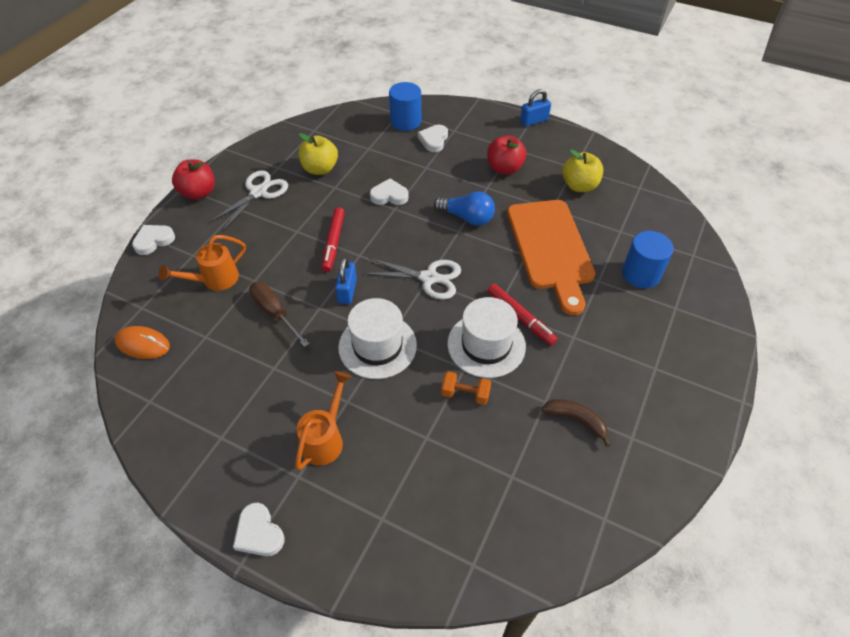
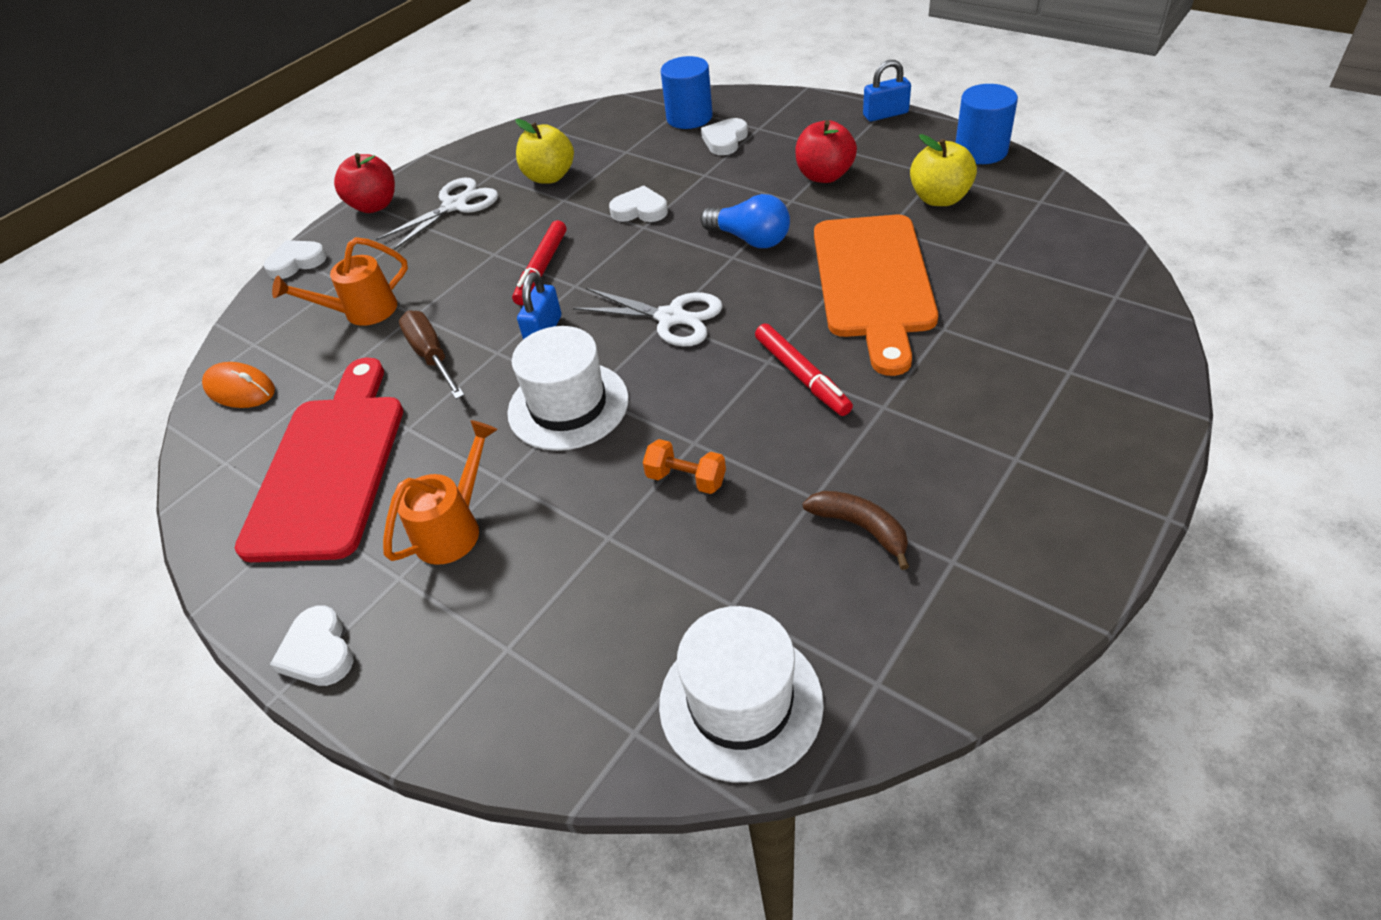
camera: 15 degrees right, 5 degrees down
white hat [447,297,526,378] -> white hat moved to [659,606,824,782]
blue cylinder [622,231,674,288] -> blue cylinder moved to [956,84,1018,164]
none -> red cutting board [235,358,403,562]

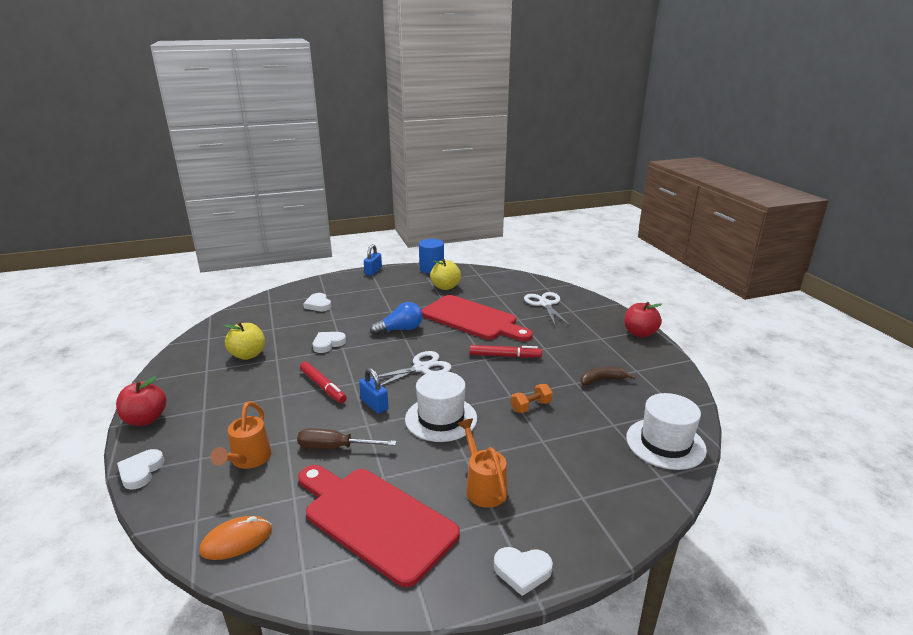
camera: 60 degrees left, 20 degrees down
white scissors [376,177,498,250] -> white scissors moved to [524,292,570,326]
blue cylinder [661,56,713,129] -> none
red apple [795,120,857,183] -> red apple moved to [624,302,662,337]
orange cutting board [814,215,938,376] -> red cutting board [421,295,533,341]

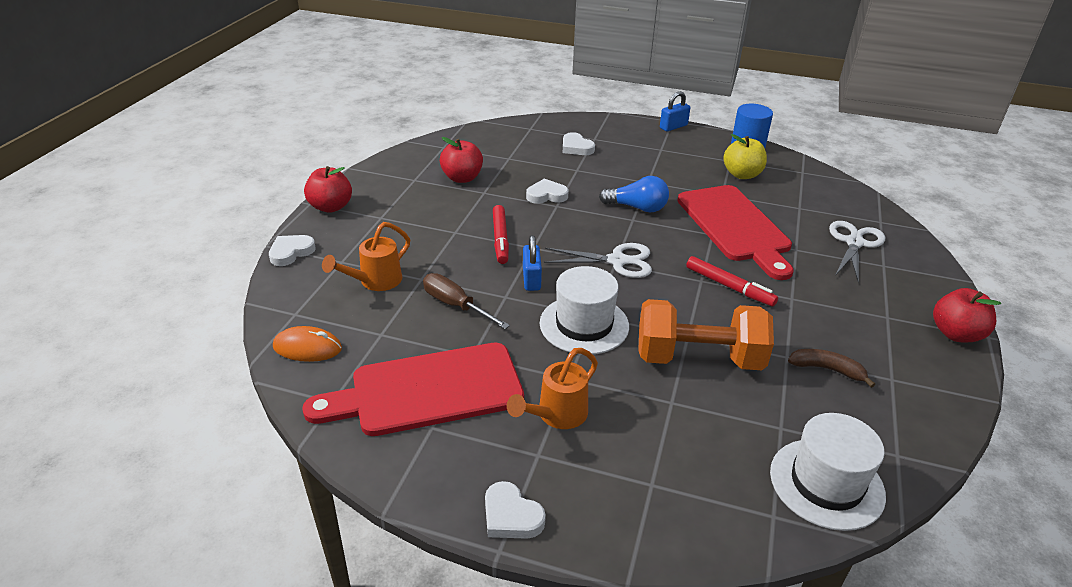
camera: 35 degrees right, 10 degrees up
yellow apple [224,322,265,360] -> red apple [440,137,483,183]
red cutting board [298,465,460,587] -> red cutting board turned 90 degrees counterclockwise [302,343,524,436]
white heart [303,293,331,311] -> white heart turned 45 degrees counterclockwise [563,132,595,155]
orange watering can [457,419,507,508] -> orange watering can turned 150 degrees counterclockwise [507,348,598,429]
orange dumbbell [511,384,553,413] -> orange dumbbell [638,299,774,370], size x2.31

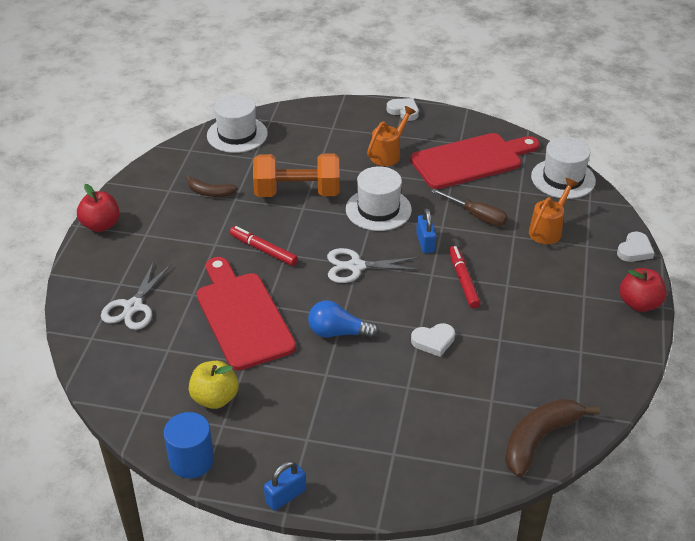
camera: 175 degrees right, 5 degrees up
orange mouse [273,326,342,362] -> white hat [531,137,596,199]
red apple [440,137,483,183] -> none
white heart [563,132,595,155] -> none
none -> brown banana [505,399,600,477]

